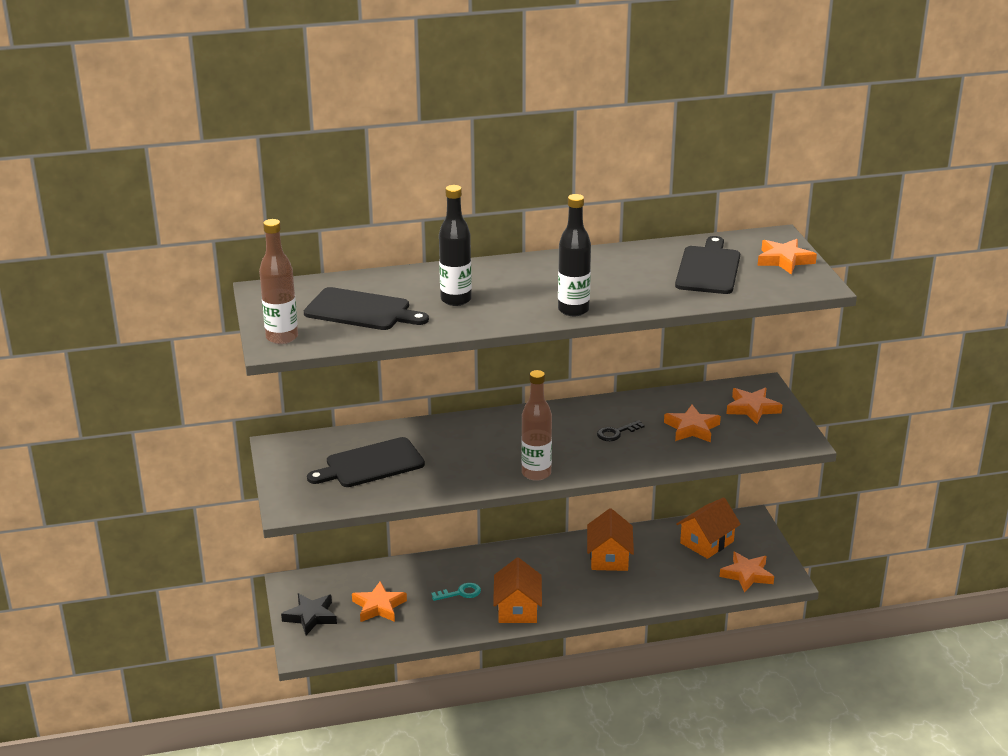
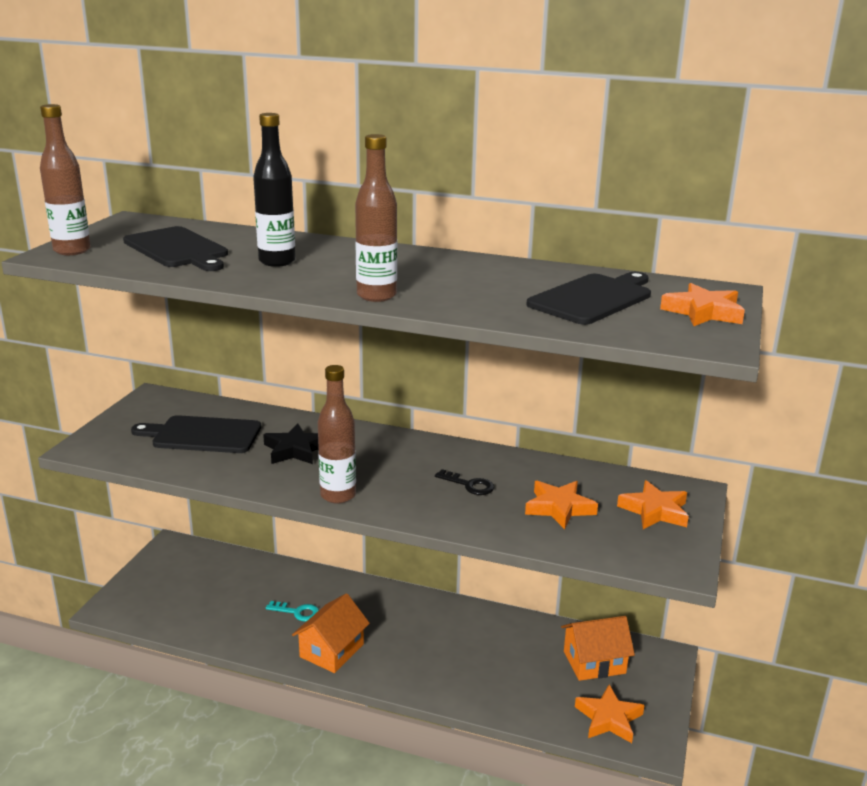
camera: 30 degrees right, 5 degrees down
black star [281,593,337,635] -> black star moved to [263,424,319,464]
orange star [352,581,407,622] -> none
black bottle [558,194,591,316] -> brown bottle [355,134,397,302]
orange house [587,508,634,571] -> none
black key [597,420,645,441] -> black key turned 150 degrees counterclockwise [435,469,494,495]

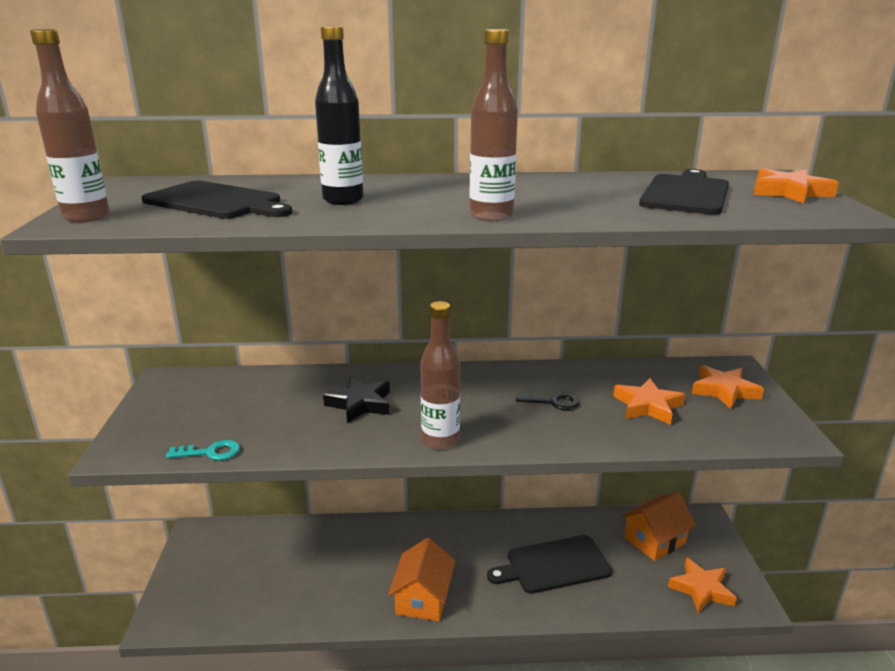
camera: 20 degrees left, 0 degrees up
black cutting board [131,415,261,453] -> black cutting board moved to [487,535,612,594]
turquoise key [266,601,319,622] -> turquoise key moved to [166,440,240,460]

